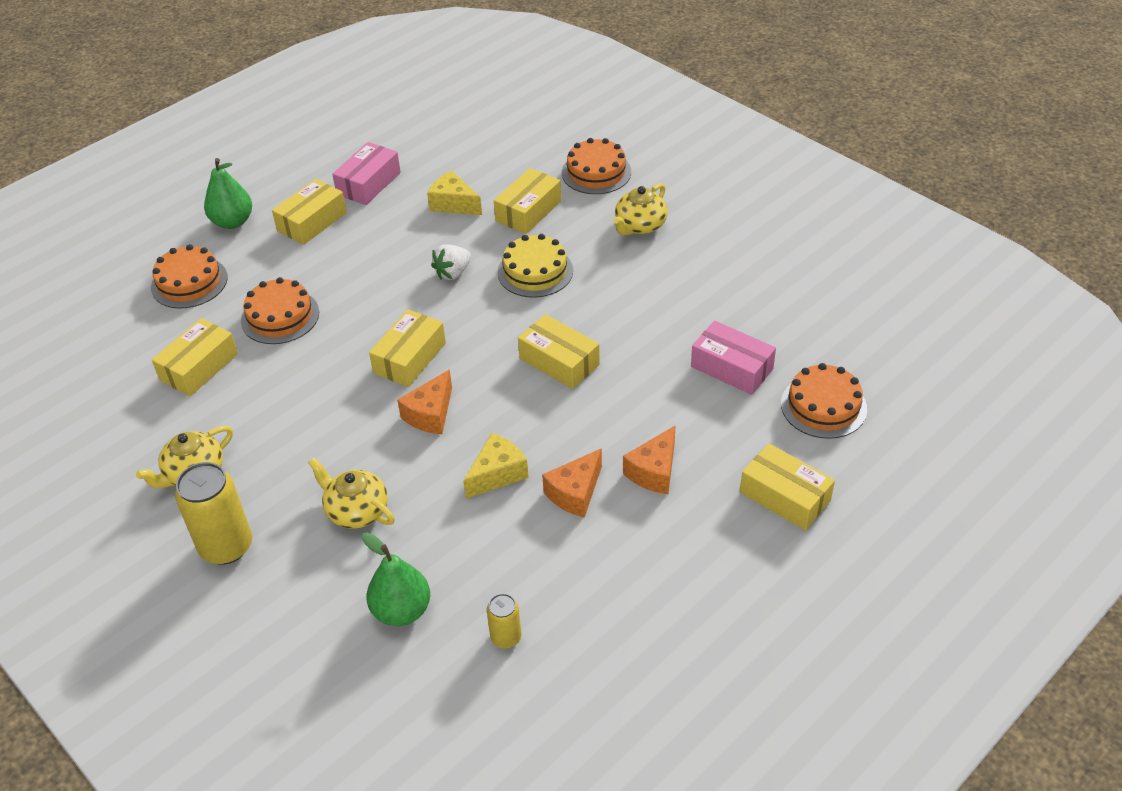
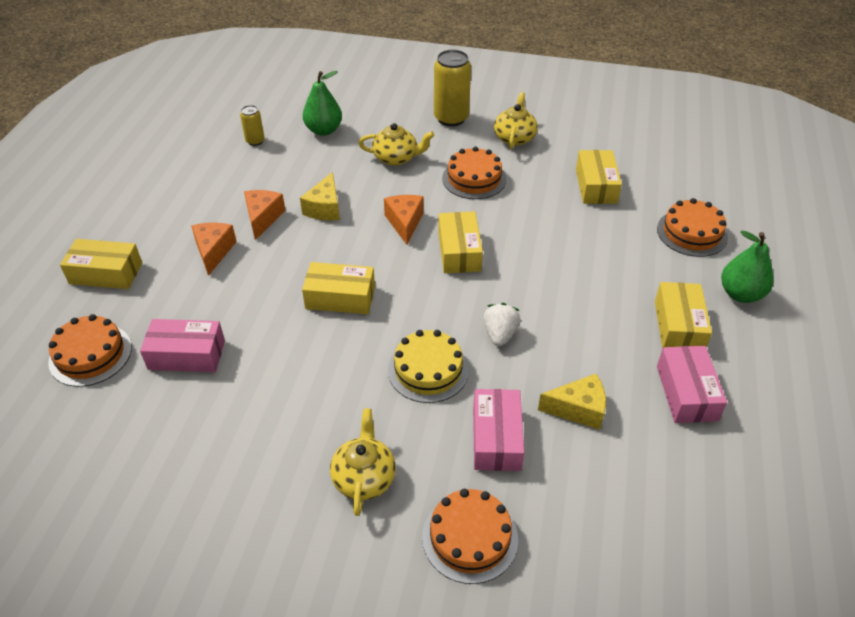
camera: 145 degrees right, 0 degrees up
orange cake [241,277,319,344] -> orange cake moved to [442,147,506,199]
yellow box [494,168,561,234] -> pink box [473,389,524,471]

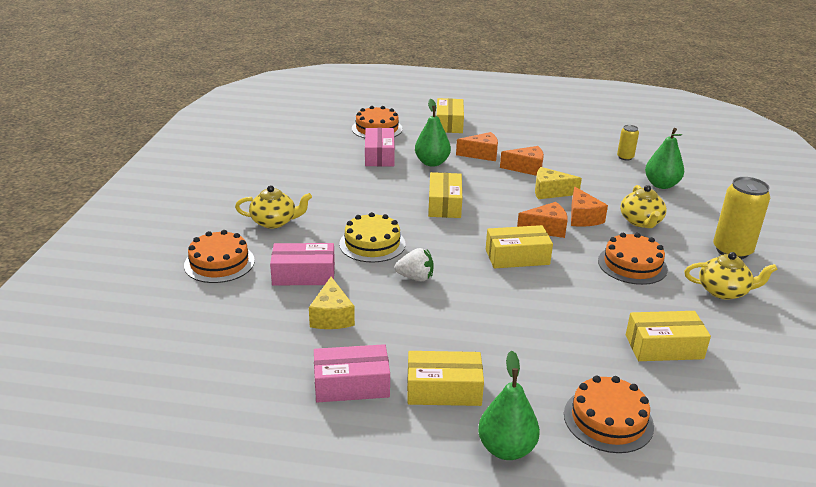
camera: 85 degrees right, 15 degrees down
none -> green pear [415,99,451,166]
none -> orange cheese [571,186,608,227]

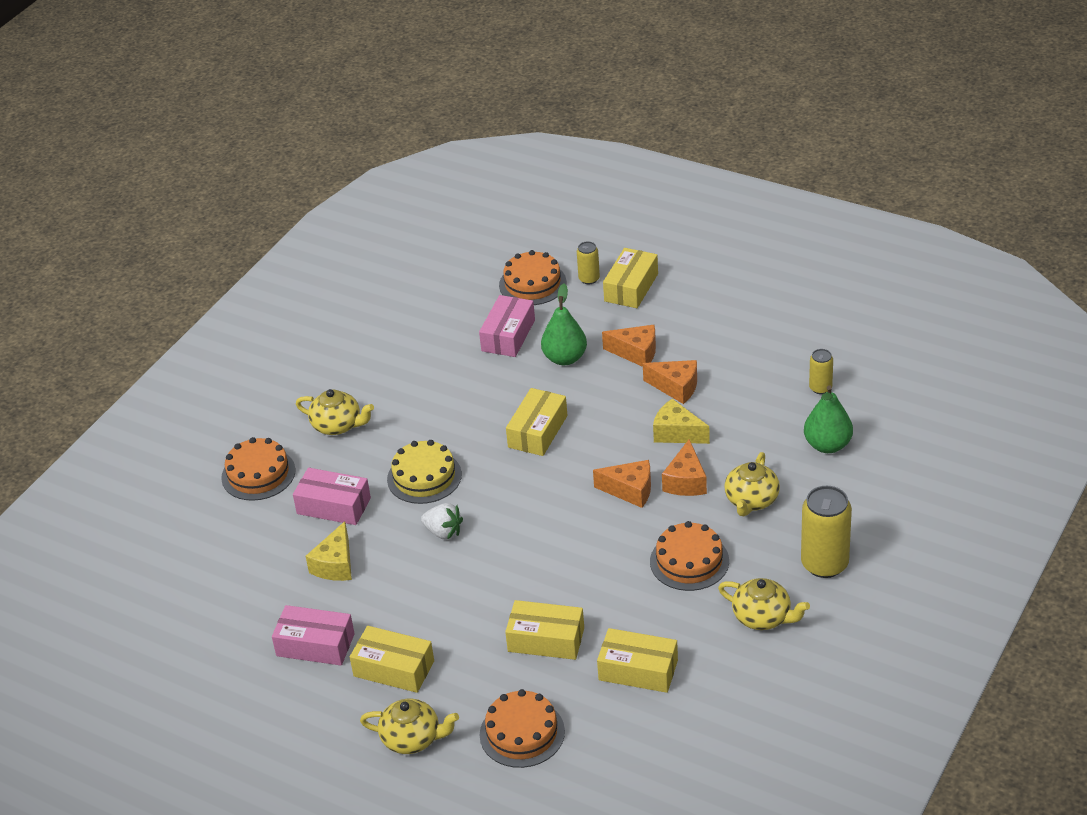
camera: 25 degrees right, 10 degrees up
green pear [478,351,540,460] -> yellow teapot [360,699,459,754]
yellow box [486,225,553,268] -> yellow box moved to [505,600,584,660]
none -> yellow can [577,241,600,284]

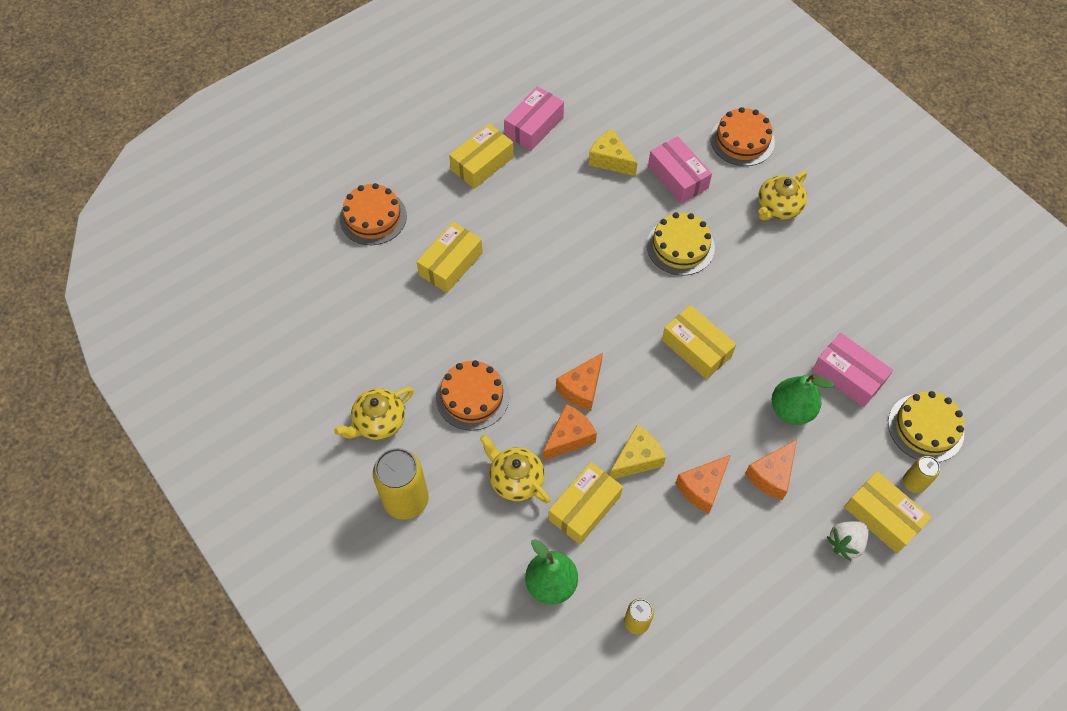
camera: 110 degrees right, 20 degrees up
pink box [293,468,371,525] -> pink box turned 75 degrees counterclockwise [648,136,712,204]
yellow teapot [360,699,459,754] -> none
white strawberry [421,503,463,540] -> white strawberry moved to [827,521,869,561]
orange cake [499,250,566,305] -> yellow cake [888,391,965,462]
yellow box [597,628,678,693] -> yellow box moved to [548,462,623,545]
orange cheese [662,439,707,496] -> orange cheese turned 105 degrees clockwise [543,404,597,461]

